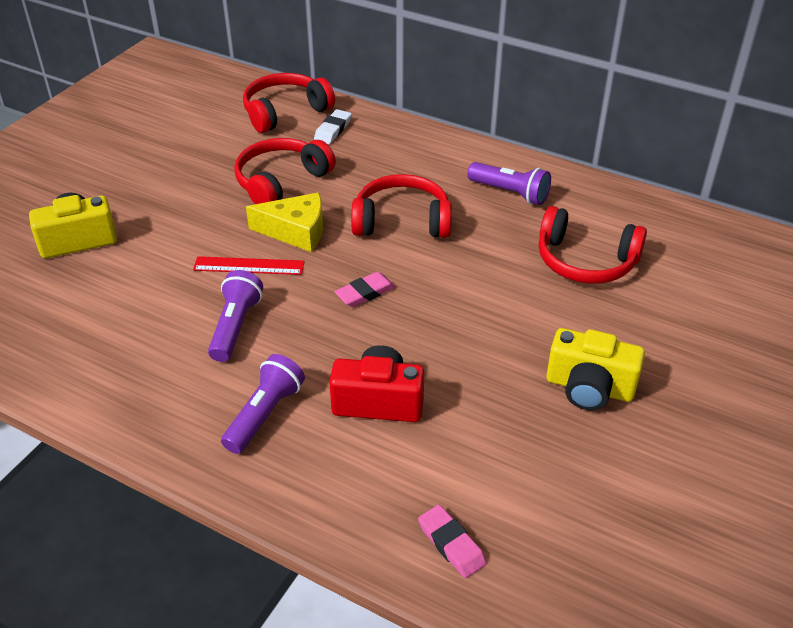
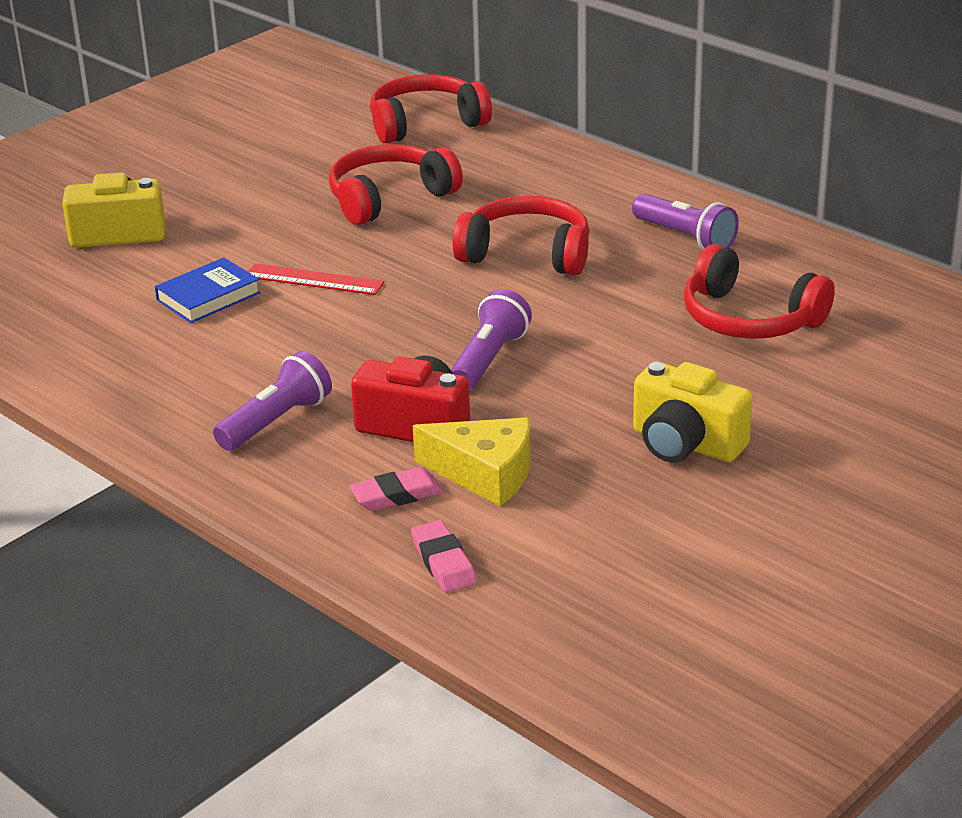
camera: 15 degrees right, 10 degrees down
purple flashlight [208,270,263,362] -> purple flashlight moved to [451,289,532,390]
yellow cheese [246,192,323,252] -> yellow cheese moved to [413,417,530,506]
white eraser [314,109,352,144] -> none
pink eraser [335,272,396,307] -> pink eraser moved to [349,467,443,511]
none -> blue book [155,257,261,323]

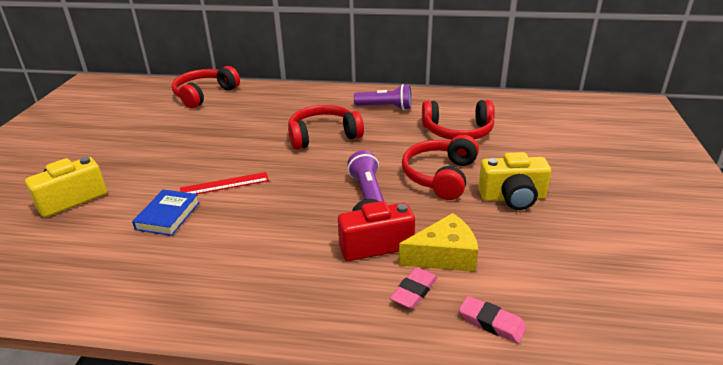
camera: 35 degrees left, 0 degrees up
purple flashlight [213,351,332,451] -> none
red headphones [329,144,463,225] -> red headphones moved to [402,135,479,200]

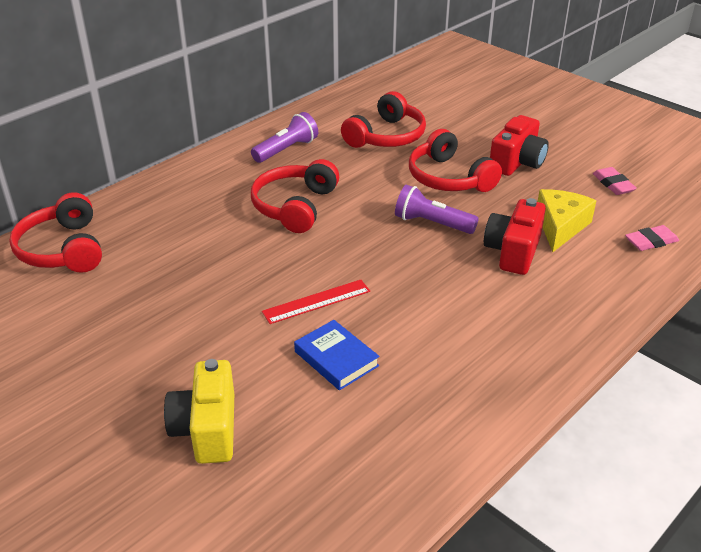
camera: 55 degrees left, 5 degrees up
red ruler [180,172,269,194] -> red ruler turned 45 degrees clockwise [262,280,370,324]
pink eraser [390,267,438,309] -> pink eraser moved to [593,167,637,195]
yellow camera [478,152,551,210] -> red camera [490,115,549,176]

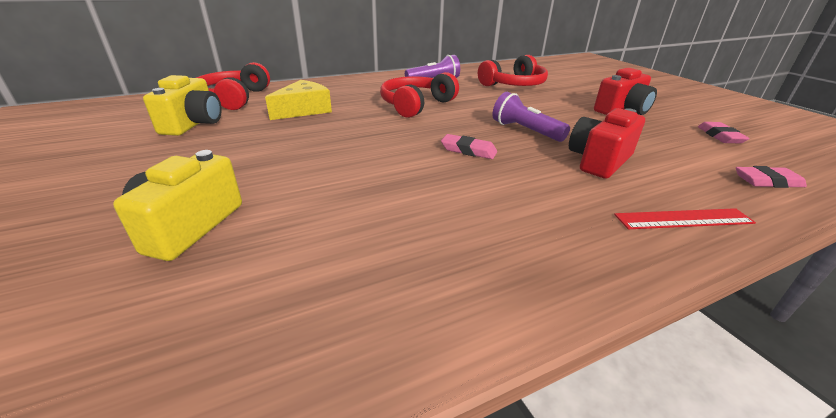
camera: 20 degrees right, 5 degrees down
red ruler [262,280,370,324] -> red ruler moved to [614,208,756,229]
blue book [294,320,380,390] -> none
red headphones [409,129,502,192] -> none
yellow cheese [538,189,596,252] -> yellow cheese moved to [265,80,332,120]
none -> yellow camera [143,75,222,136]
none -> pink eraser [441,134,497,159]

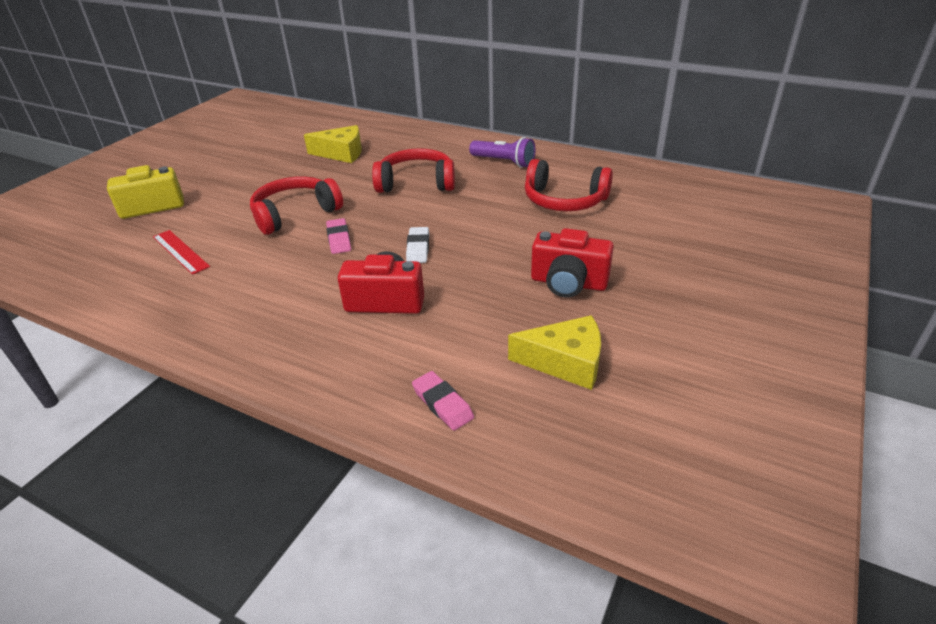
camera: 55 degrees right, 5 degrees up
yellow camera [143,75,222,136] -> none
red headphones [196,62,270,110] -> red headphones moved to [250,176,343,235]
purple flashlight [492,92,570,142] -> white eraser [406,227,429,263]
red ruler [614,208,756,229] -> red ruler moved to [153,230,210,275]
pink eraser [698,122,750,143] -> yellow cheese [508,315,601,390]

